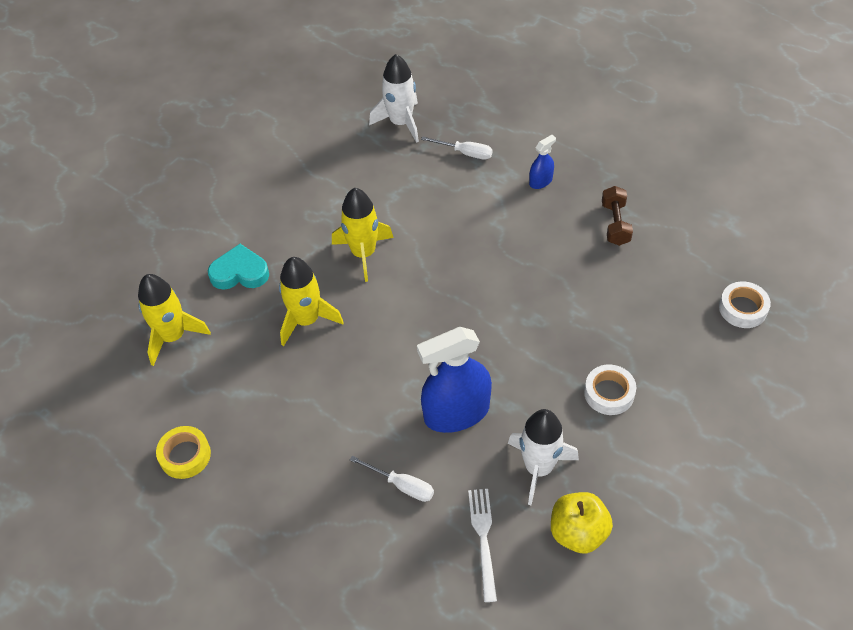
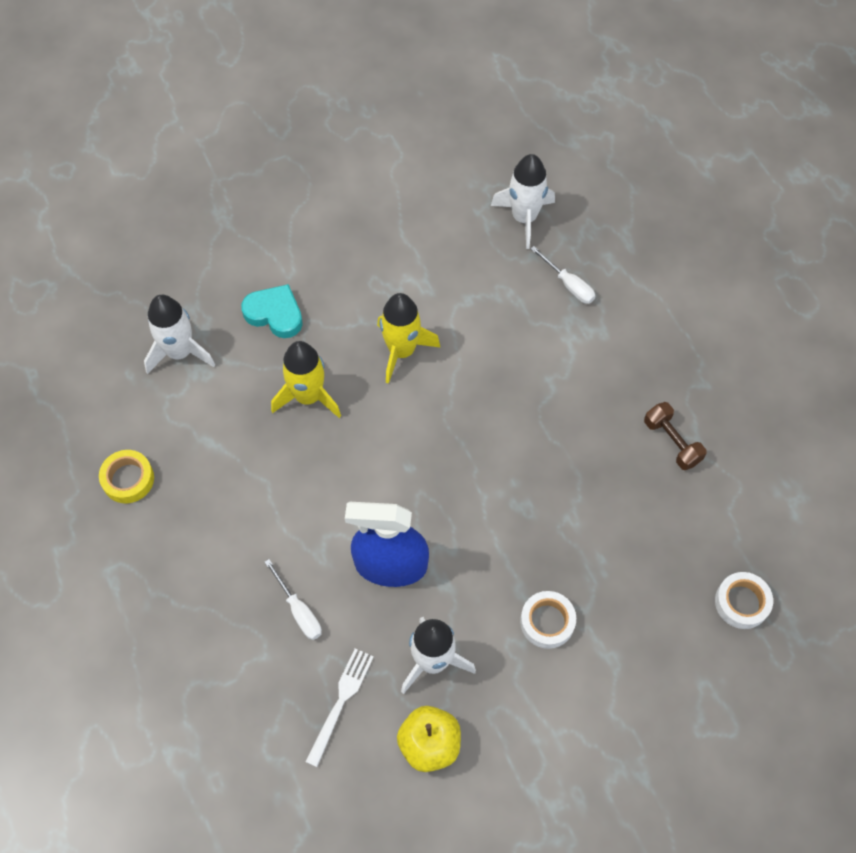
camera: 25 degrees right, 10 degrees up
yellow rocket [138,274,211,366] -> white rocket [144,295,215,374]
blue spray bottle [529,135,556,189] -> none
brown dumbbell [602,186,633,246] -> brown dumbbell turned 60 degrees counterclockwise [644,402,707,470]

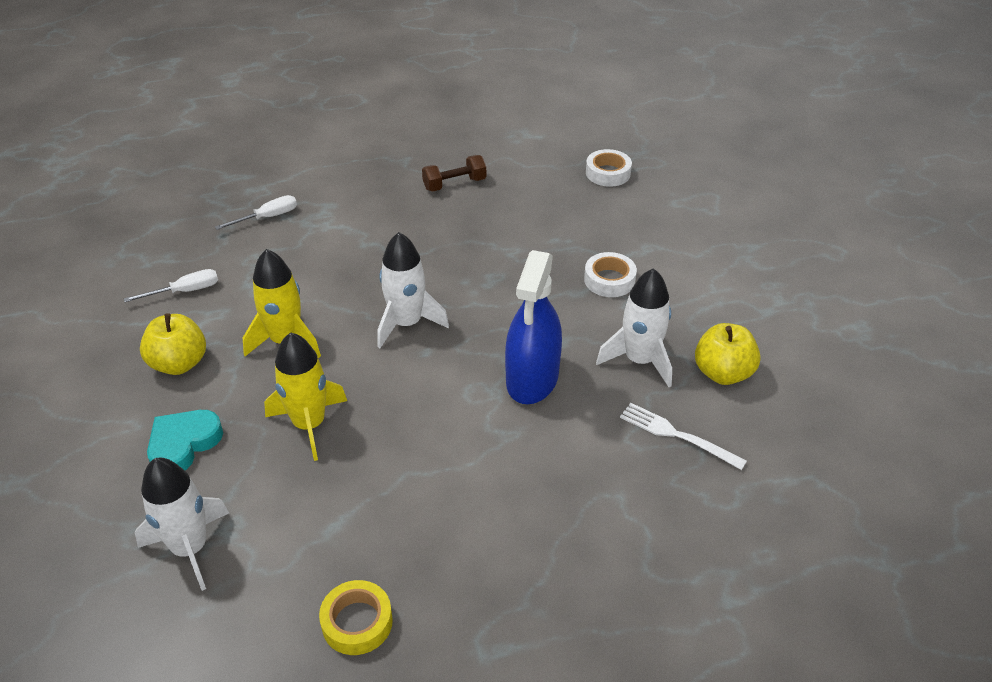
camera: 80 degrees left, 20 degrees down
white screwdriver [265,559,322,640] -> white screwdriver moved to [124,269,218,302]
white rocket [491,154,555,249] -> white rocket moved to [377,232,449,348]
none -> yellow apple [140,313,206,375]

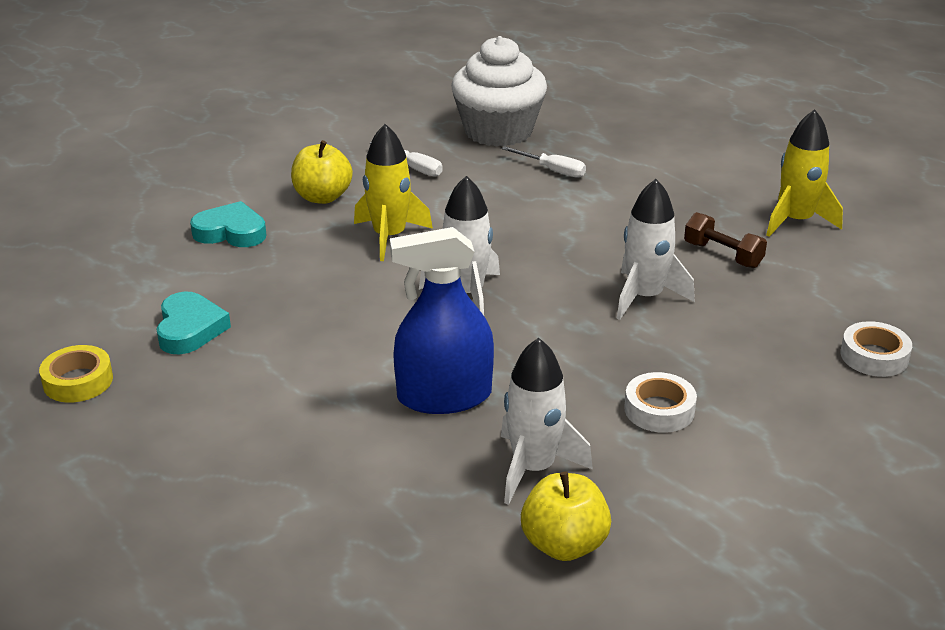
camera: 65 degrees right, 10 degrees down
white rocket [135,458,229,591] -> white rocket moved to [617,179,695,320]
yellow rocket [264,332,347,461] -> yellow rocket moved to [766,109,843,237]
white fork [620,403,747,470] -> none
none -> turquoise heart [156,291,231,354]
none -> white cupcake [451,36,547,147]

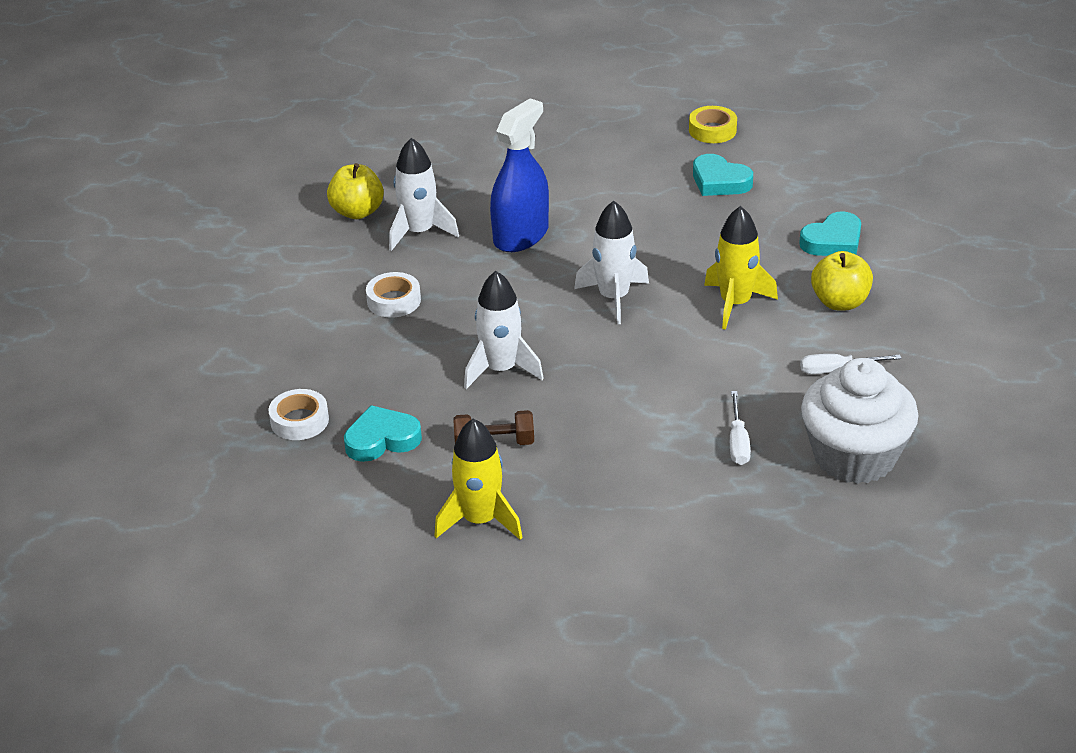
camera: 135 degrees right, 5 degrees up
white screwdriver [501,146,586,178] -> white screwdriver turned 75 degrees counterclockwise [730,391,751,465]
none -> turquoise heart [344,405,422,462]

